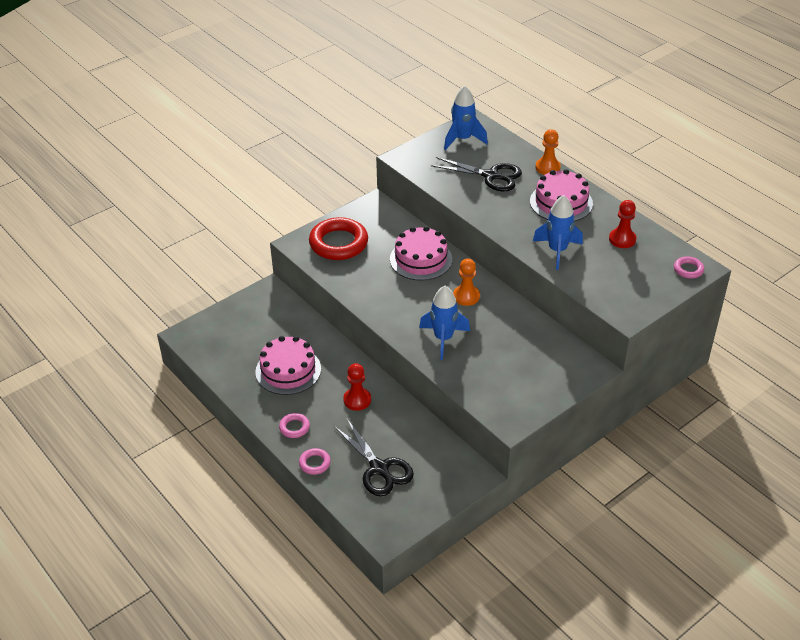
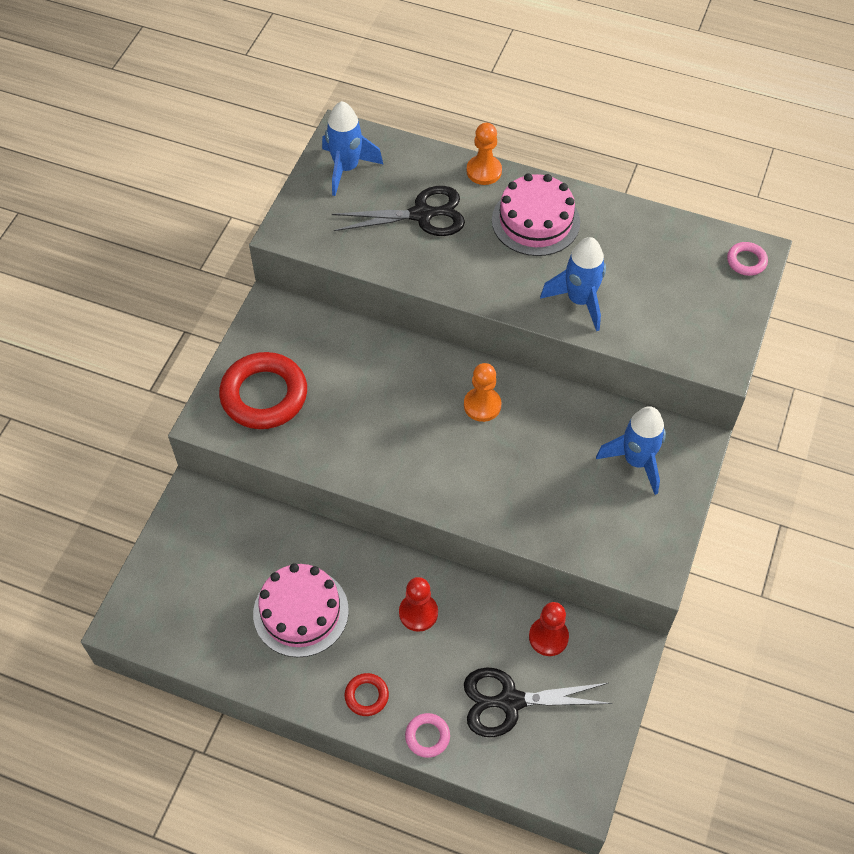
camera: 30 degrees left, 15 degrees up
pink ring [279,413,310,438] -> red ring [345,673,389,716]
black scissors [334,419,414,497] -> black scissors turned 150 degrees clockwise [464,667,613,737]
pink cake [390,226,452,281] -> none
blue rocket [419,286,470,360] -> blue rocket moved to [596,406,666,495]
red pawn [609,200,636,248] -> red pawn moved to [529,602,569,656]

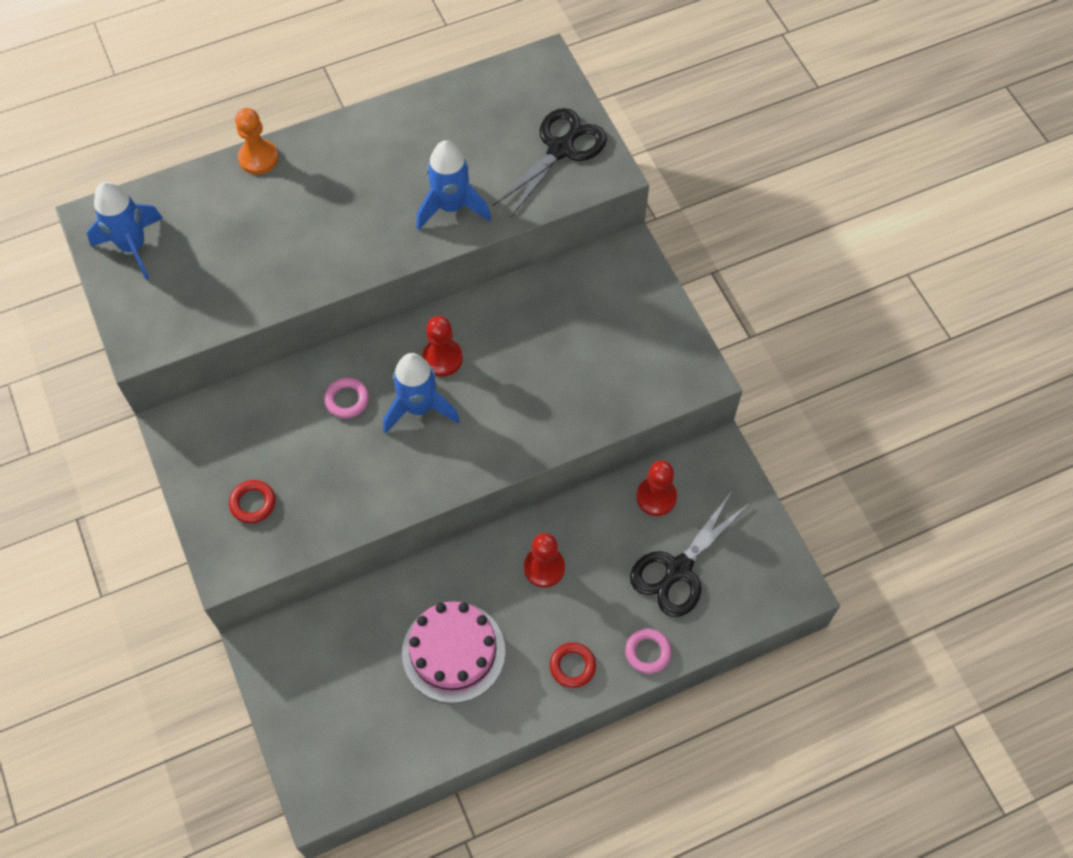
camera: 45 degrees left, 5 degrees up
red ring [219,352,307,429] -> red ring [229,480,275,523], size x0.47
black scissors [332,186,465,236] -> black scissors moved to [493,108,607,218]
orange pawn [464,363,502,422] -> red pawn [422,316,463,377]
pink cake [492,173,580,256] -> none
blue rocket [596,406,666,495] -> blue rocket moved to [383,353,460,434]
pink ring [727,242,768,276] -> pink ring moved to [324,378,369,418]

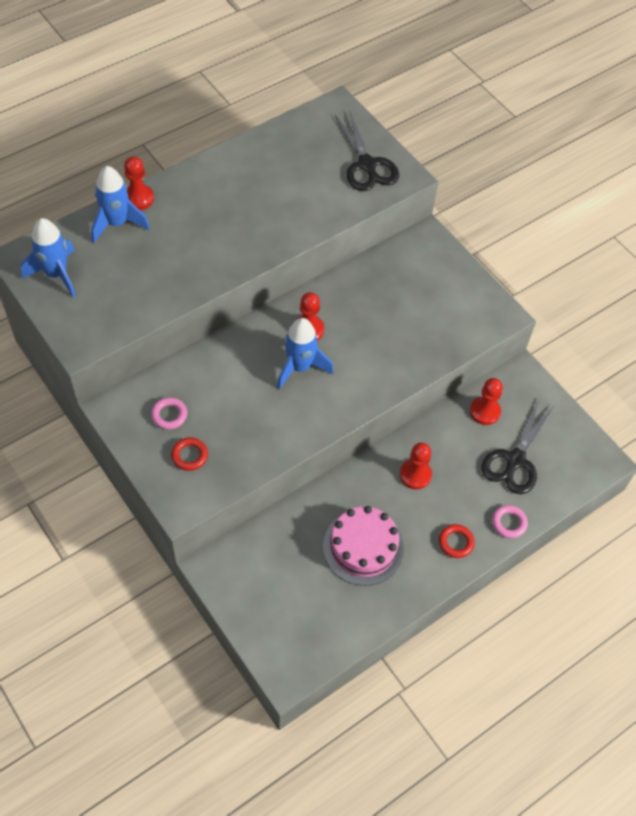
camera: 15 degrees left, 5 degrees down
orange pawn [235,108,278,174] -> red pawn [124,156,154,210]
pink ring [324,378,369,418] -> pink ring moved to [151,397,187,429]
blue rocket [416,140,491,230] -> blue rocket moved to [91,166,150,243]
black scissors [493,108,607,218] -> black scissors turned 135 degrees clockwise [335,112,399,191]

